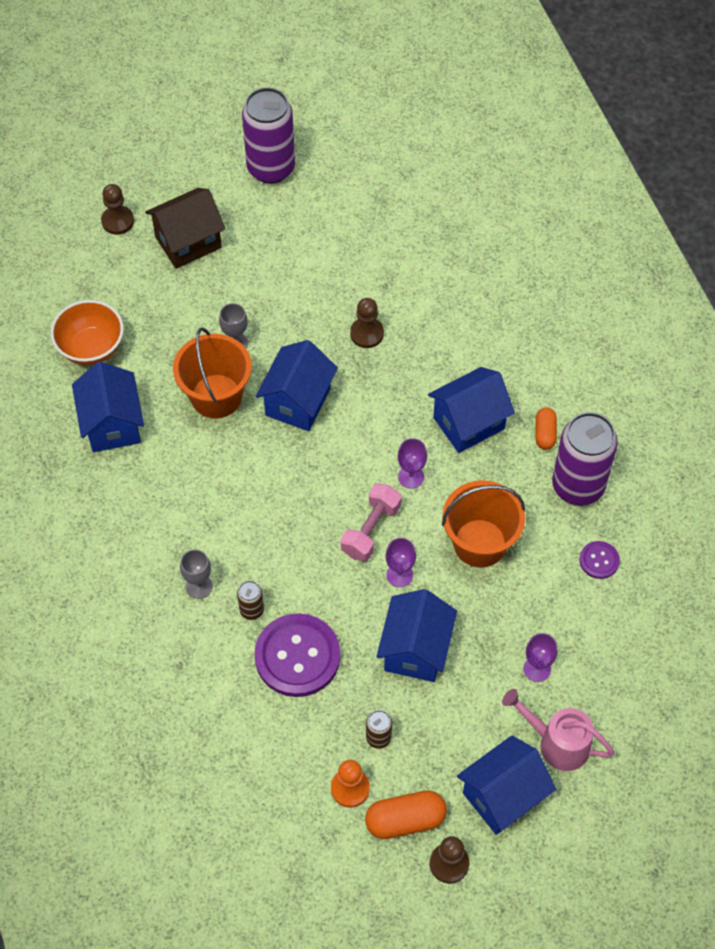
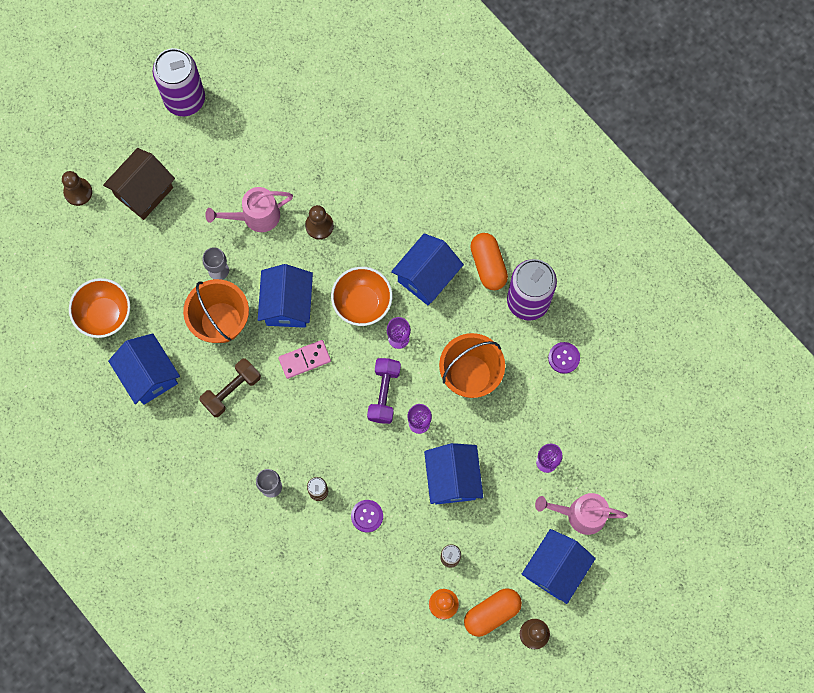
camera: 20 degrees left, 15 degrees up
purple button [254,613,341,697] -> purple button [351,500,383,532], size x0.48
pink dumbbell [341,483,402,561] -> purple dumbbell [367,358,401,424]
orange capsule [535,408,557,450] -> orange capsule [470,233,508,290], size x1.62
none -> brown dumbbell [199,358,261,417]
none -> pink watering can [205,187,293,232]
none -> pink domino [278,340,331,379]
none -> orange bowl [331,267,392,326]

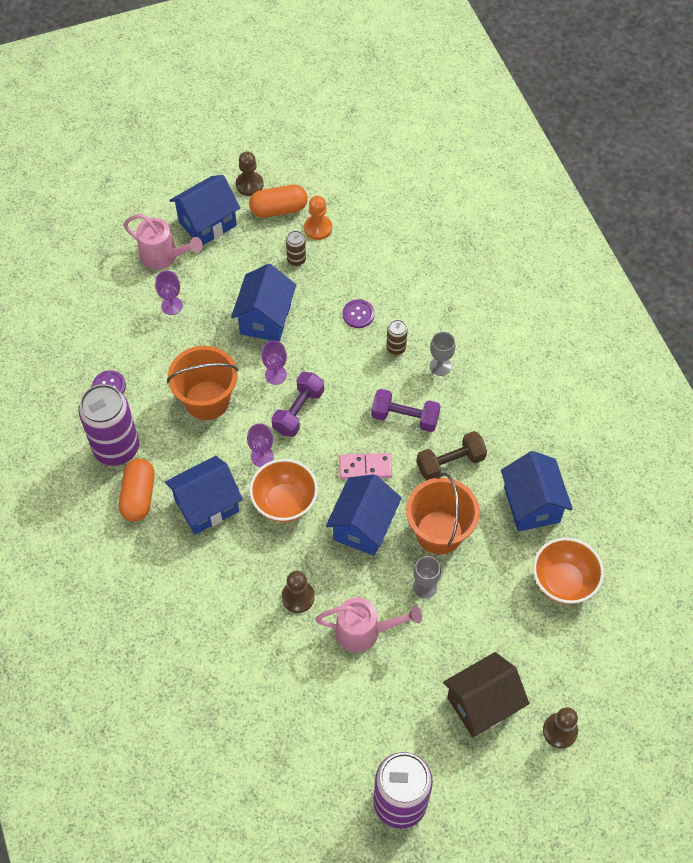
camera: 160 degrees left, 15 degrees down
none -> purple dumbbell [371,389,441,432]

